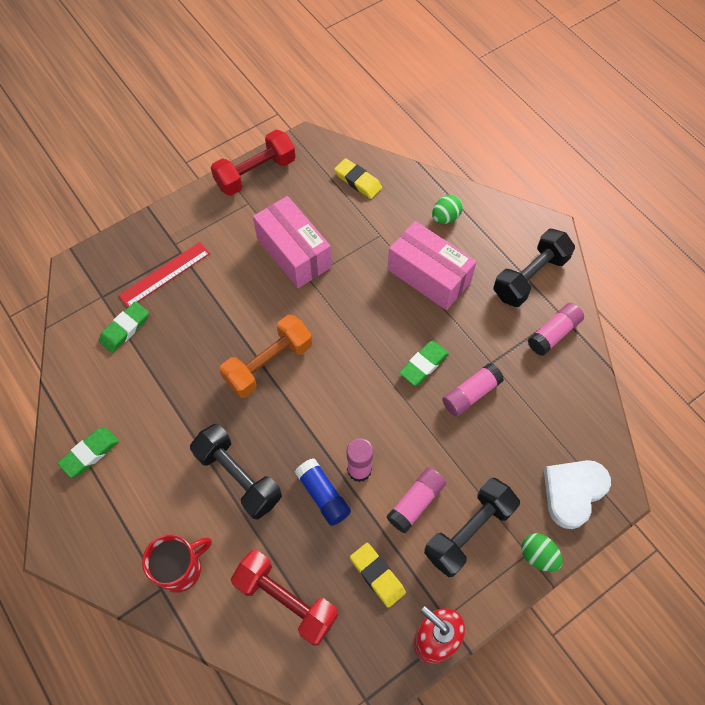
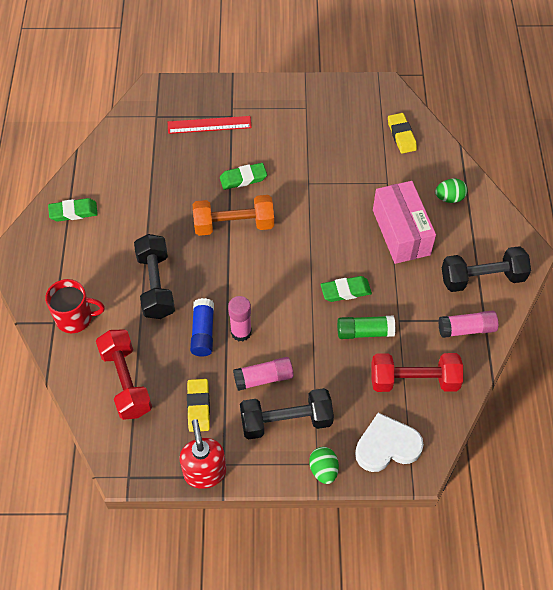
camera: 35 degrees right, 5 degrees down
green eraser [99,302,149,353] -> green eraser moved to [220,163,267,190]
red dumbbell [211,130,296,196] -> red dumbbell moved to [371,353,463,392]
pink box [253,196,332,288] -> none
pink glue stick [442,363,504,417] -> green glue stick [337,315,396,339]

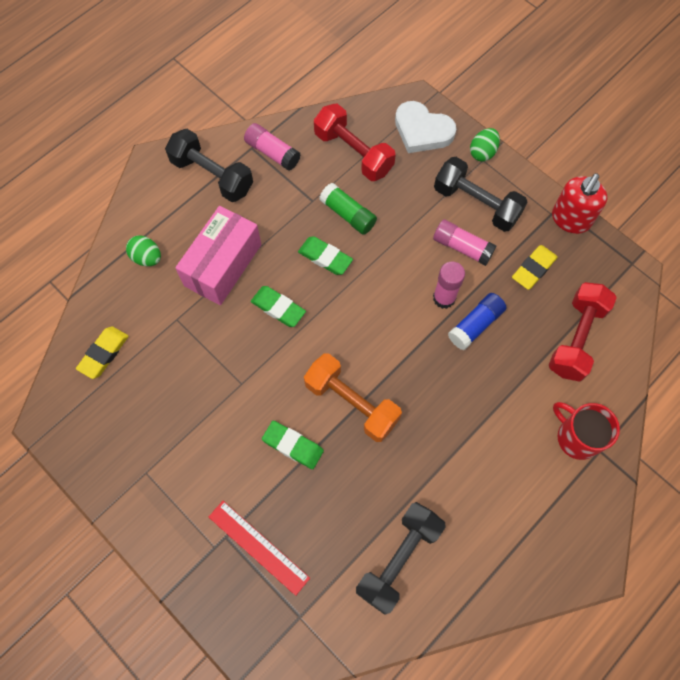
camera: 135 degrees left, 10 degrees up
green eraser [48,198,98,222] -> green eraser moved to [251,286,306,327]
black dumbbell [134,234,175,319] -> black dumbbell moved to [356,502,445,615]

